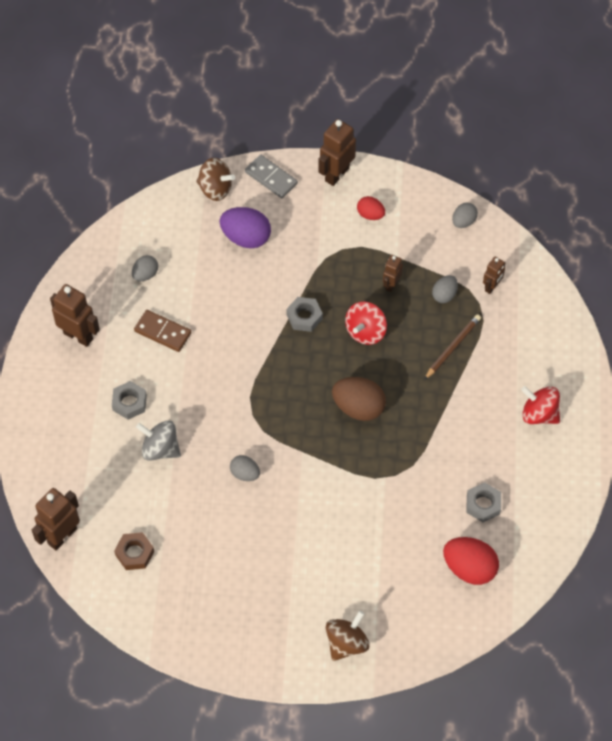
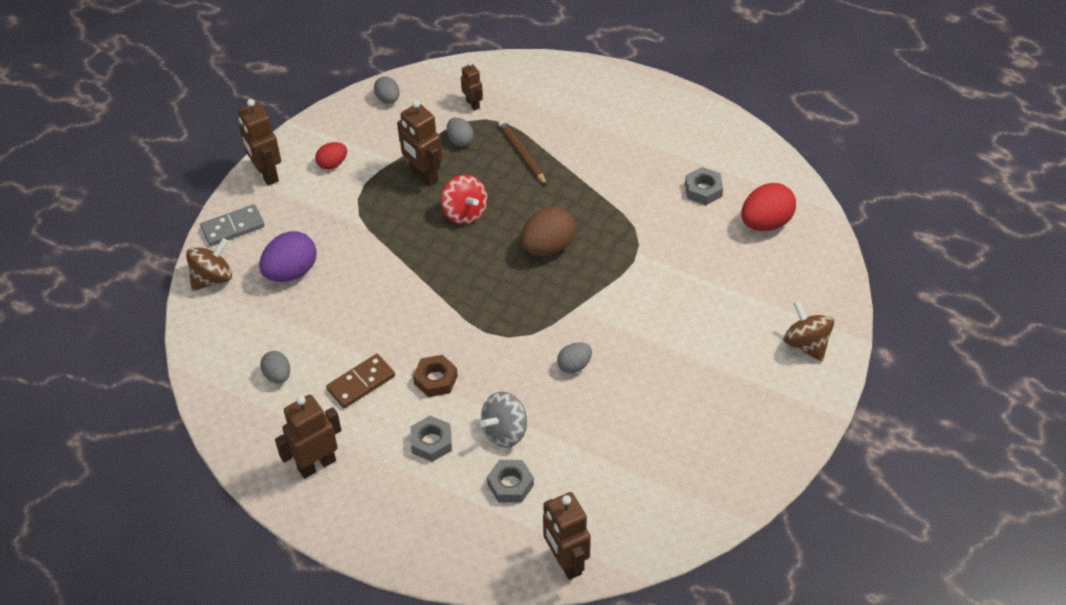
camera: 65 degrees left, 10 degrees down
brown nut [114,532,154,570] -> brown nut moved to [413,355,458,397]
grey nut [286,297,323,332] -> grey nut moved to [487,460,534,503]
brown robot [383,255,403,292] -> brown robot [397,100,443,186], size x1.74
red spinning top [521,386,560,424] -> none

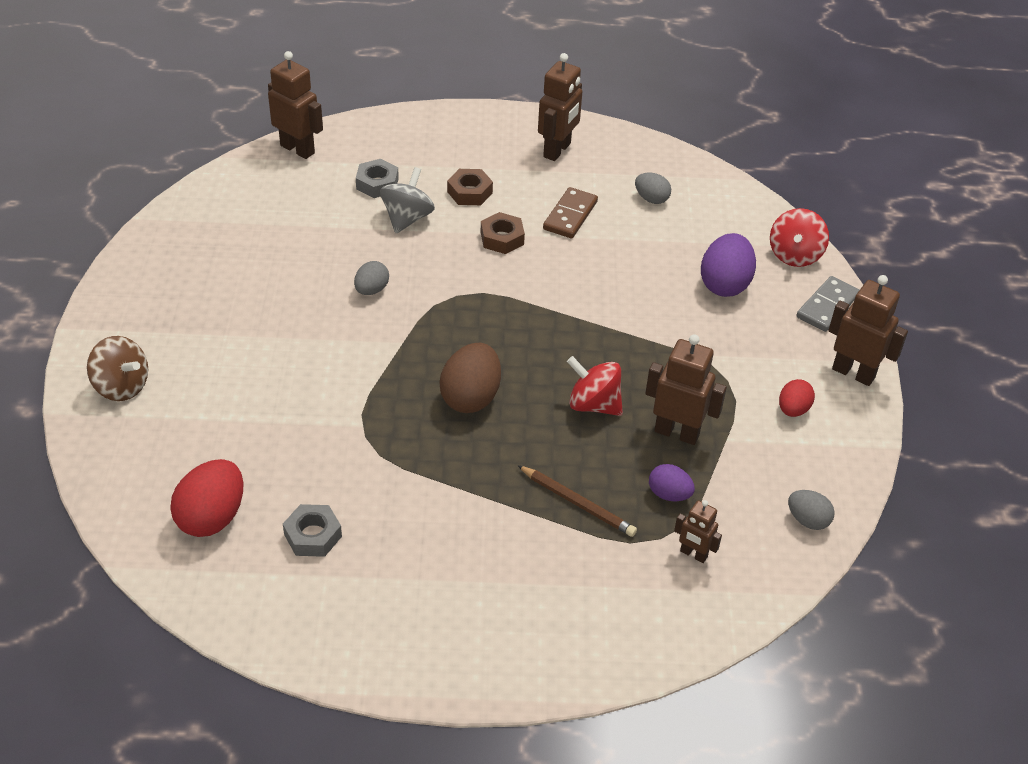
camera: 150 degrees right, 5 degrees down
brown spinning top [186,238,232,291] -> red spinning top [770,208,829,267]
grey nut [411,416,452,462] -> brown nut [447,169,493,205]
grey egg [447,117,474,147] -> purple egg [649,464,695,501]

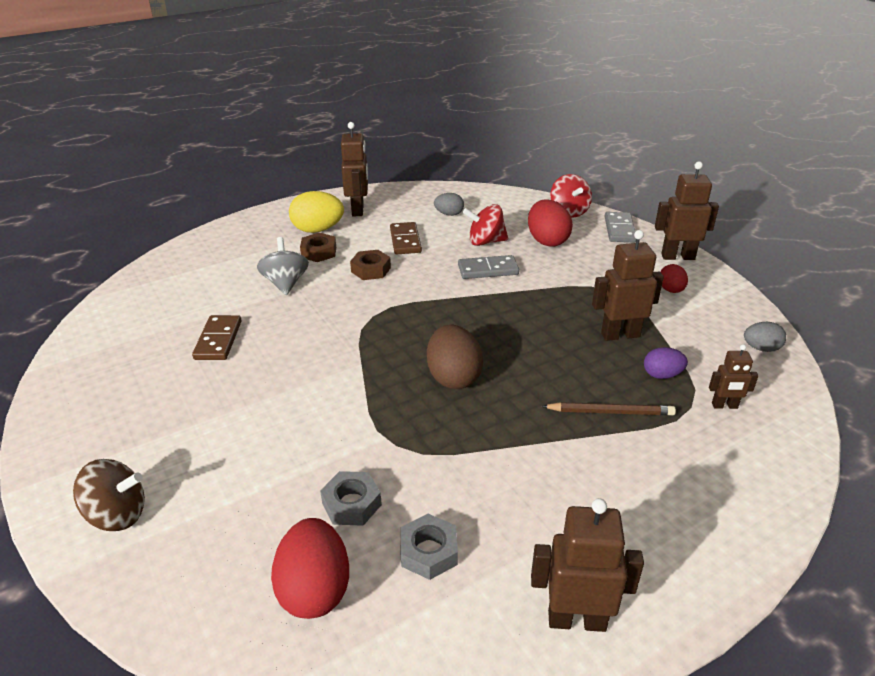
camera: 30 degrees left, 10 degrees down
brown robot [268,51,323,159] -> brown robot moved to [531,498,644,632]
grey egg [354,261,389,295] -> none
grey nut [356,159,399,198] -> grey nut moved to [320,471,382,526]
red spinning top [567,356,623,416] -> red spinning top moved to [463,204,508,246]
purple egg [701,233,756,297] -> red egg [528,200,573,247]
none -> brown domino [192,315,241,360]
none -> yellow egg [289,191,344,233]
none -> grey domino [458,255,519,279]

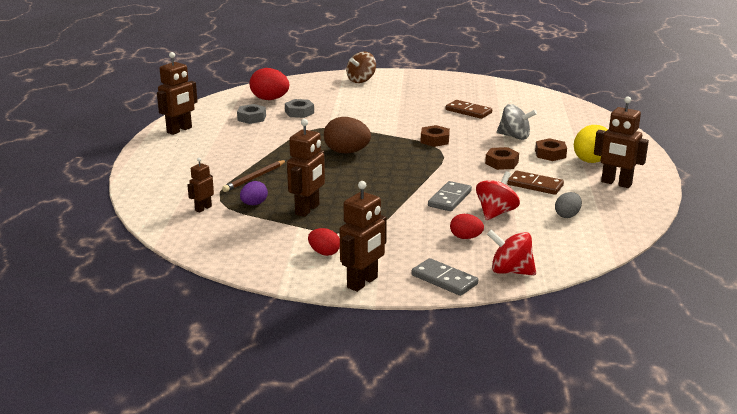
camera: 125 degrees right, 10 degrees down
red egg [528,200,573,247] -> red egg [450,214,484,239], size x0.58
grey egg [744,322,786,352] -> none
none -> brown nut [421,125,450,147]

